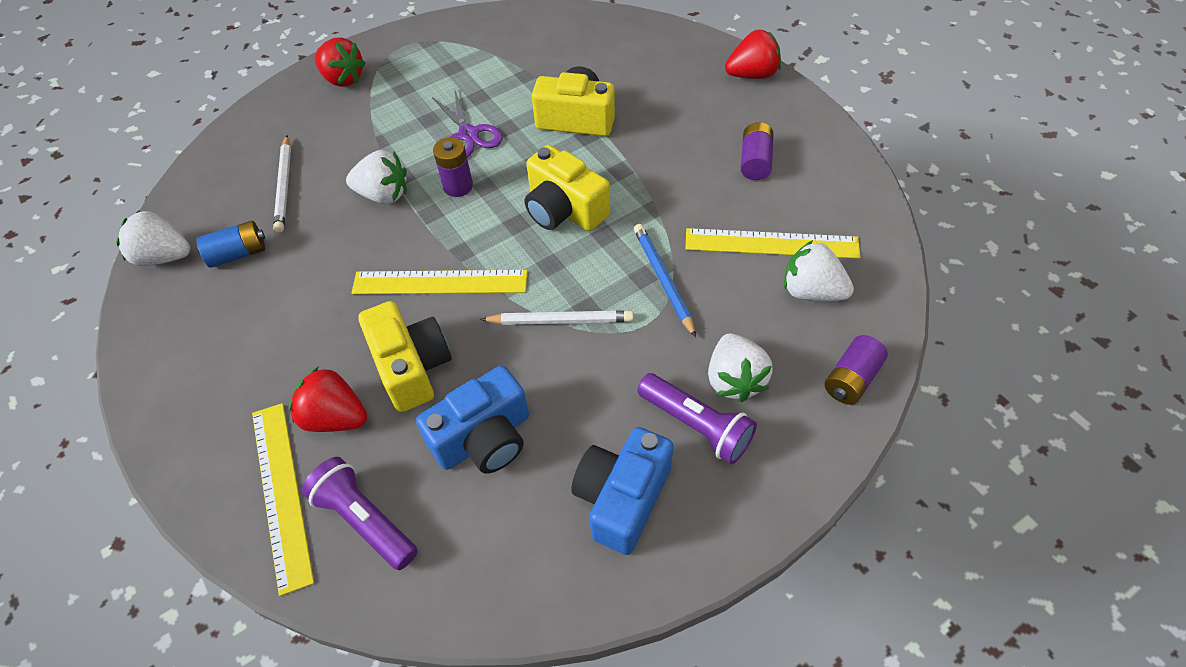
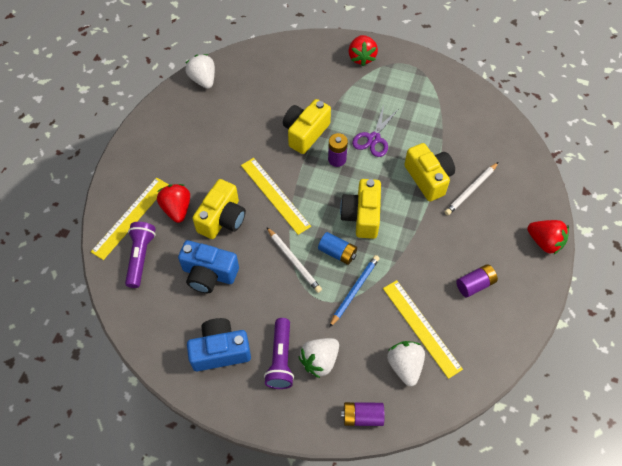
camera: 50 degrees right, 5 degrees up
blue battery [196,221,265,268] -> blue battery moved to [318,232,357,265]
white pencil [273,136,291,233] -> white pencil moved to [445,162,499,215]
white strawberry [346,150,407,204] -> yellow camera [283,99,331,154]

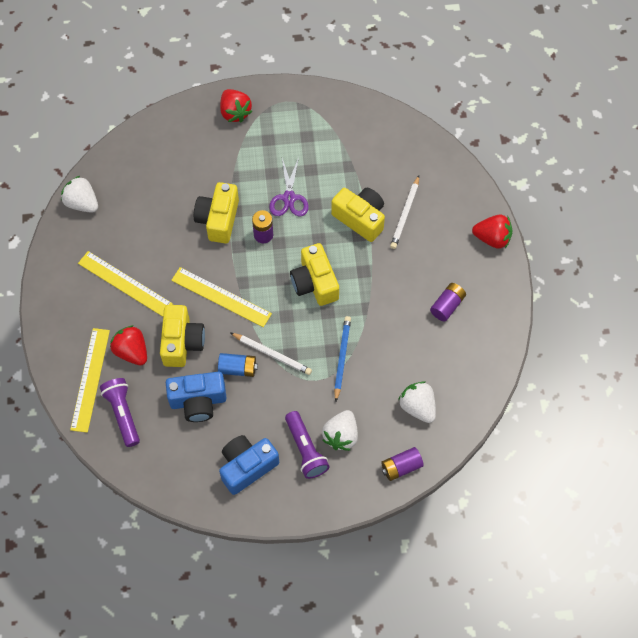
camera: 25 degrees left, 5 degrees up
blue battery [318,232,357,265] -> blue battery moved to [218,353,258,377]
yellow ruler [383,280,463,379] -> yellow ruler moved to [78,251,173,317]

